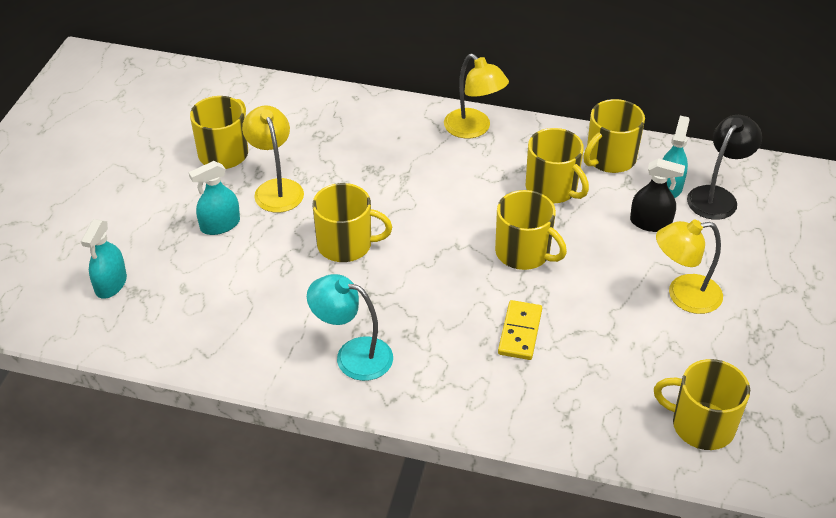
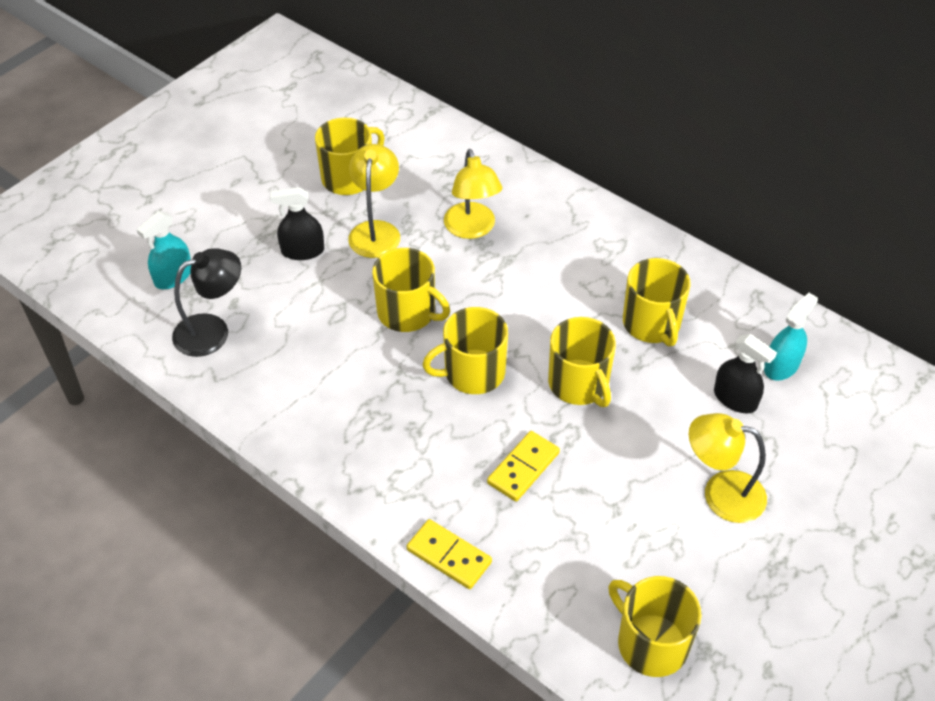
camera: 25 degrees right, 5 degrees up
turquoise spray bottle [189,161,240,235] -> black spray bottle [271,187,324,260]
turquoise lamp [307,274,393,381] -> none
yellow lamp [444,54,509,139] -> yellow lamp moved to [444,149,502,239]
yellow mug [583,99,645,173] -> yellow mug moved to [423,307,508,394]
black lamp [687,115,762,220] -> black lamp moved to [172,248,241,357]
none -> yellow domino [407,519,492,589]

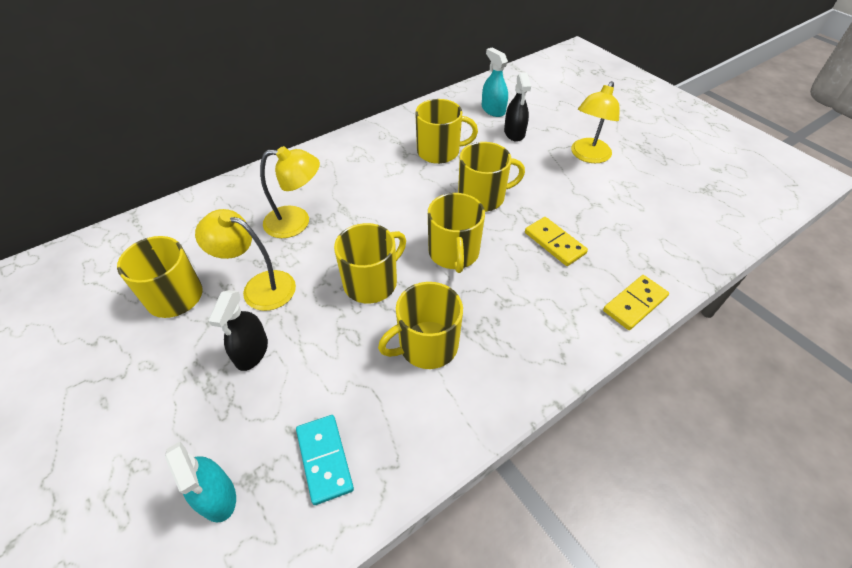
camera: 75 degrees left, 0 degrees up
black lamp [172,248,241,357] -> turquoise domino [296,415,354,505]
yellow mug [608,576,702,677] -> yellow mug moved to [378,282,463,369]
black spray bottle [714,334,777,413] -> black spray bottle turned 120 degrees clockwise [504,72,531,142]

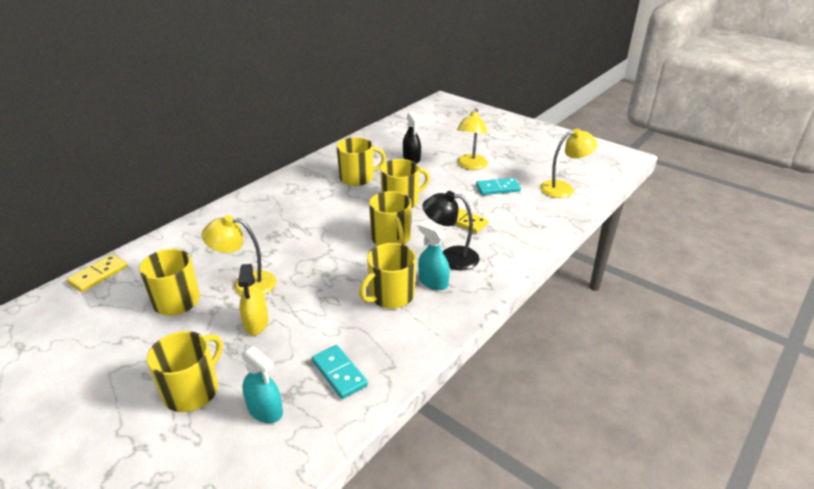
camera: 15 degrees left, 15 degrees down
black spray bottle [208,290,268,371] -> yellow spray bottle [238,264,268,335]
yellow lamp [260,146,320,238] -> yellow lamp moved to [540,128,598,198]
yellow mug [334,223,406,304] -> yellow mug moved to [147,331,223,412]
turquoise spray bottle [482,48,508,117] -> turquoise spray bottle moved to [418,222,450,290]
yellow domino [603,275,669,330] -> yellow domino moved to [67,254,127,292]
none -> black lamp [422,191,479,271]
none -> turquoise domino [476,178,521,195]

